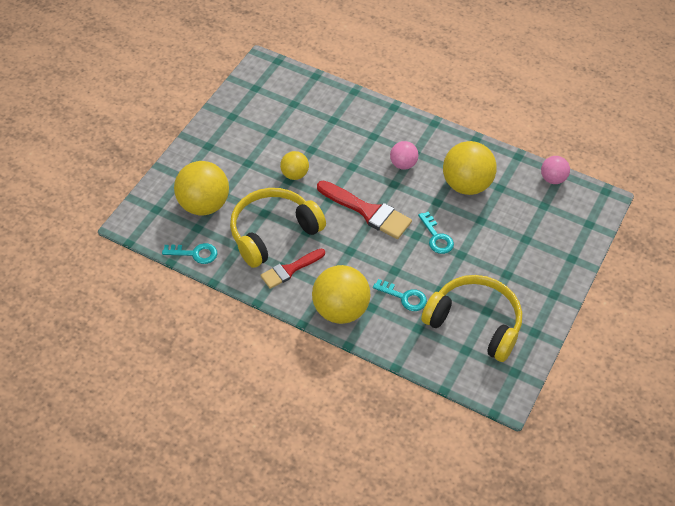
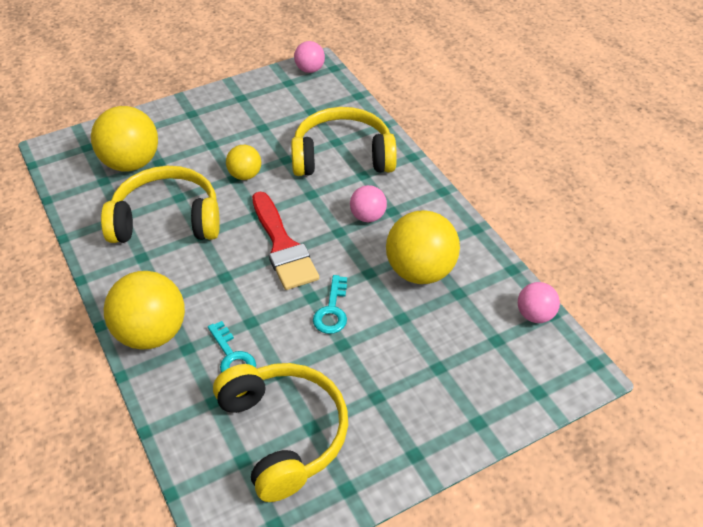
camera: 35 degrees right, 5 degrees down
turquoise key [162,243,217,264] -> none
red brush [260,249,325,289] -> none
none -> yellow headphones [291,107,397,176]
none -> pink ball [294,41,325,73]

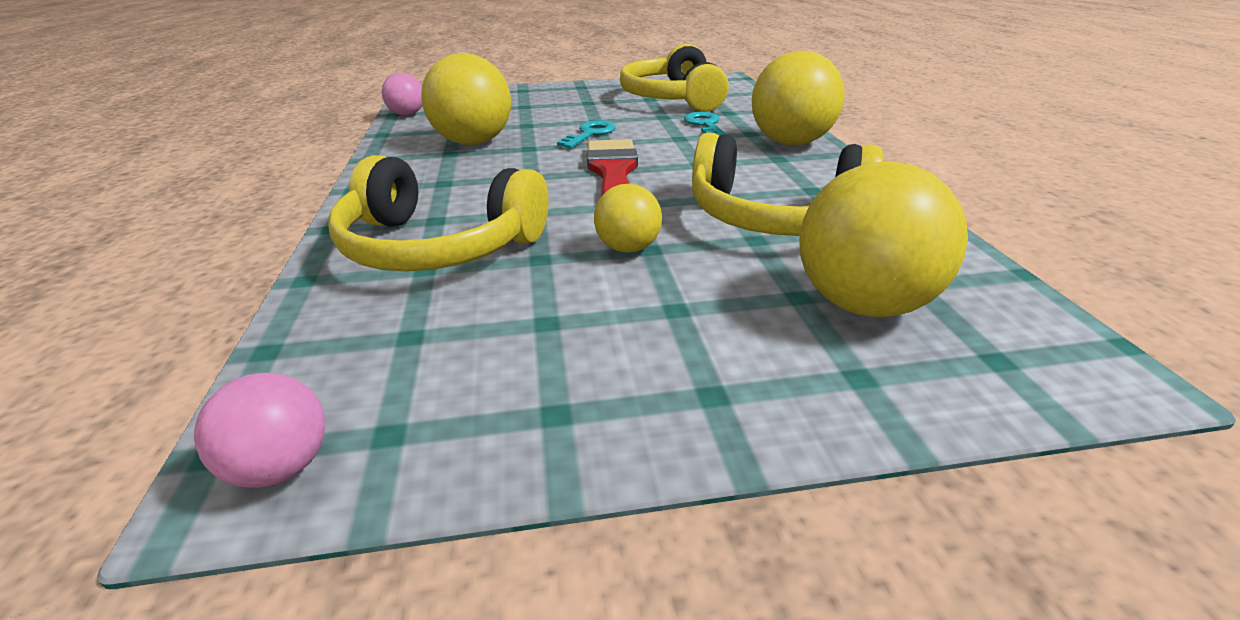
camera: 160 degrees left, 15 degrees down
pink ball [350,185,387,222] -> none

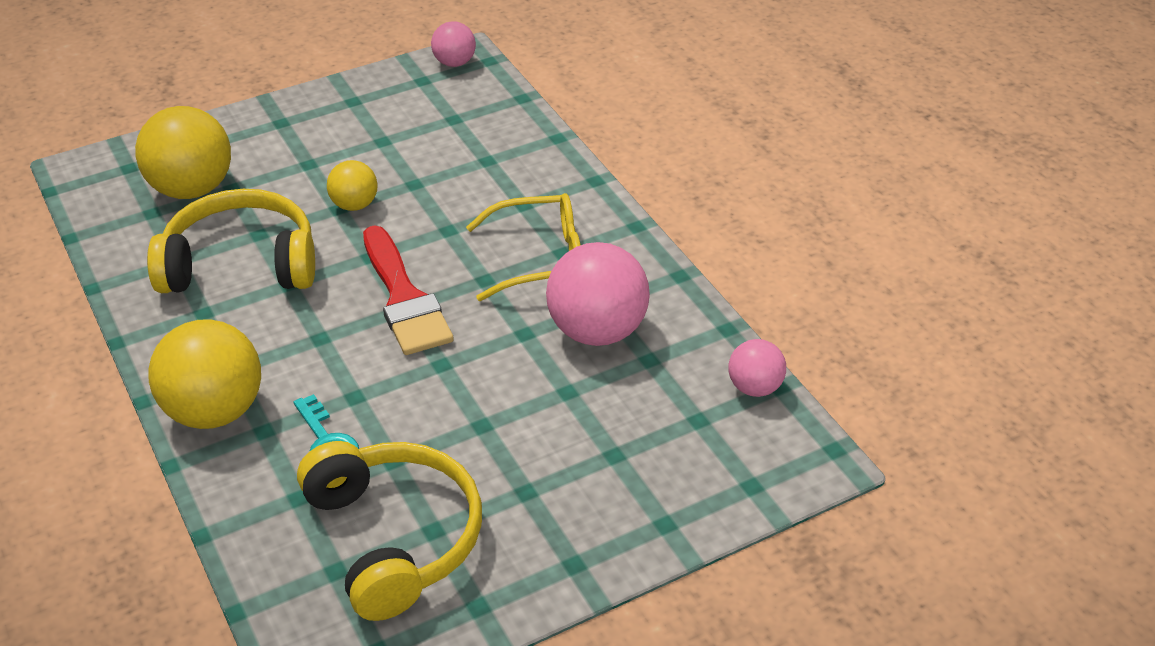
camera: 160 degrees right, 10 degrees up
yellow headphones [329,155,549,272] -> none
yellow ball [421,53,511,145] -> pink ball [546,242,650,346]
turquoise key [557,120,616,148] -> none
none -> yellow glasses [466,193,581,301]

